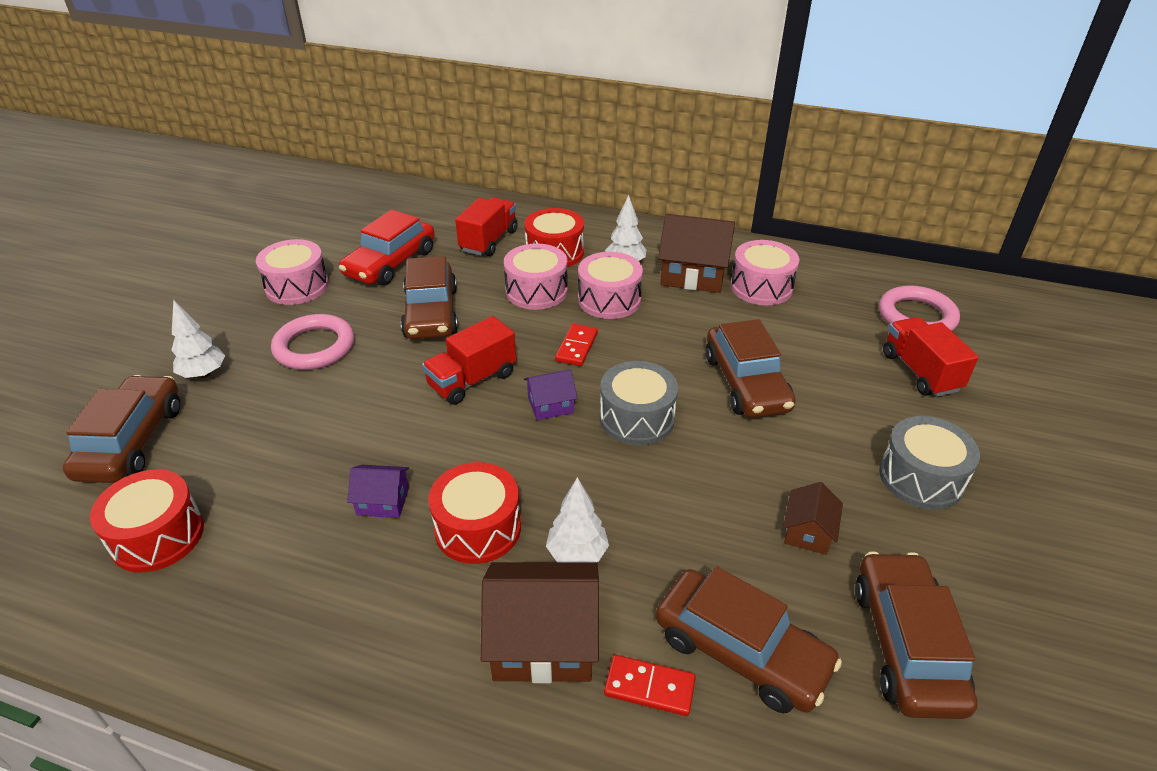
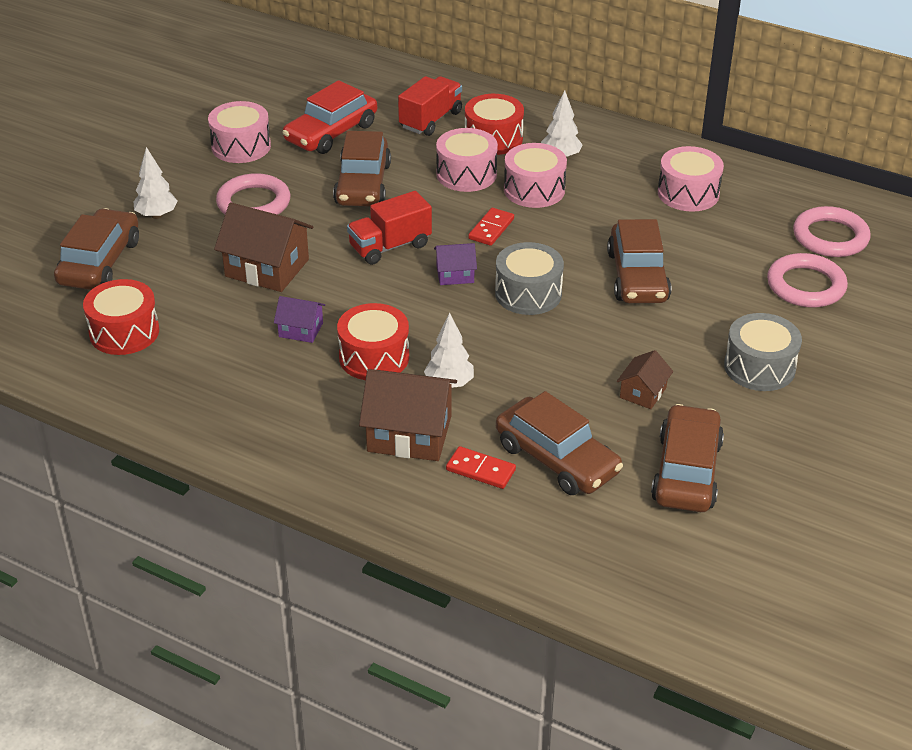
camera: 10 degrees right, 0 degrees up
brown house [658,214,735,293] -> brown house moved to [214,203,313,292]
red truck [883,317,979,397] -> pink ring [767,253,848,308]

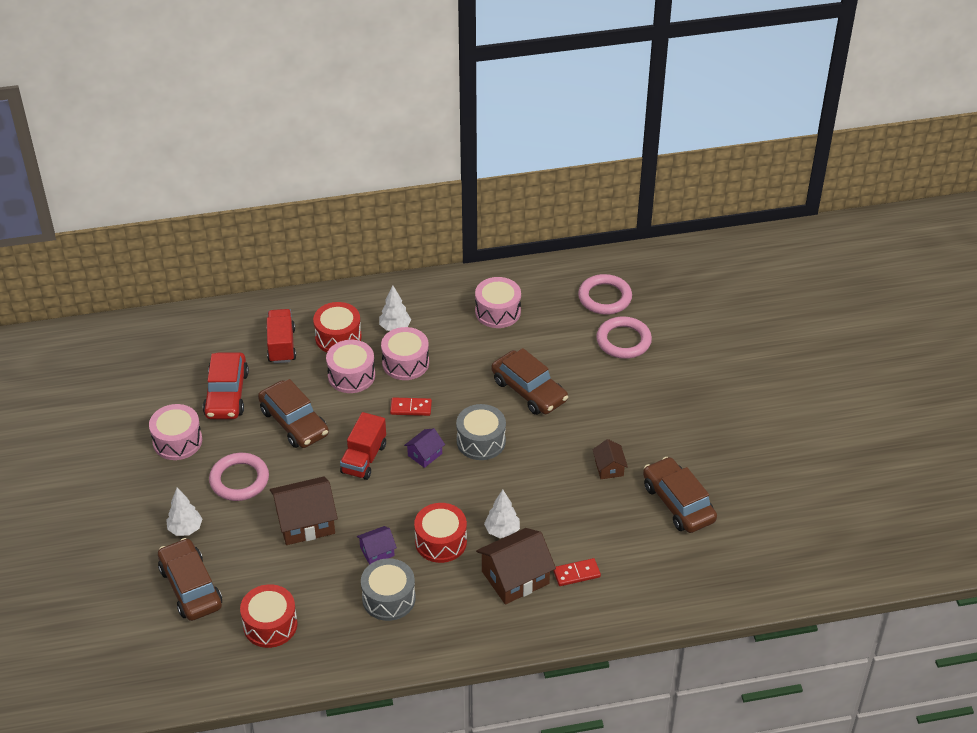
camera: 40 degrees left, 5 degrees up
red domino [468,208,514,246] -> red domino turned 75 degrees counterclockwise [390,397,432,416]
brown car [496,391,623,495] -> none
grey drum [724,313,802,391] -> grey drum moved to [361,558,416,621]

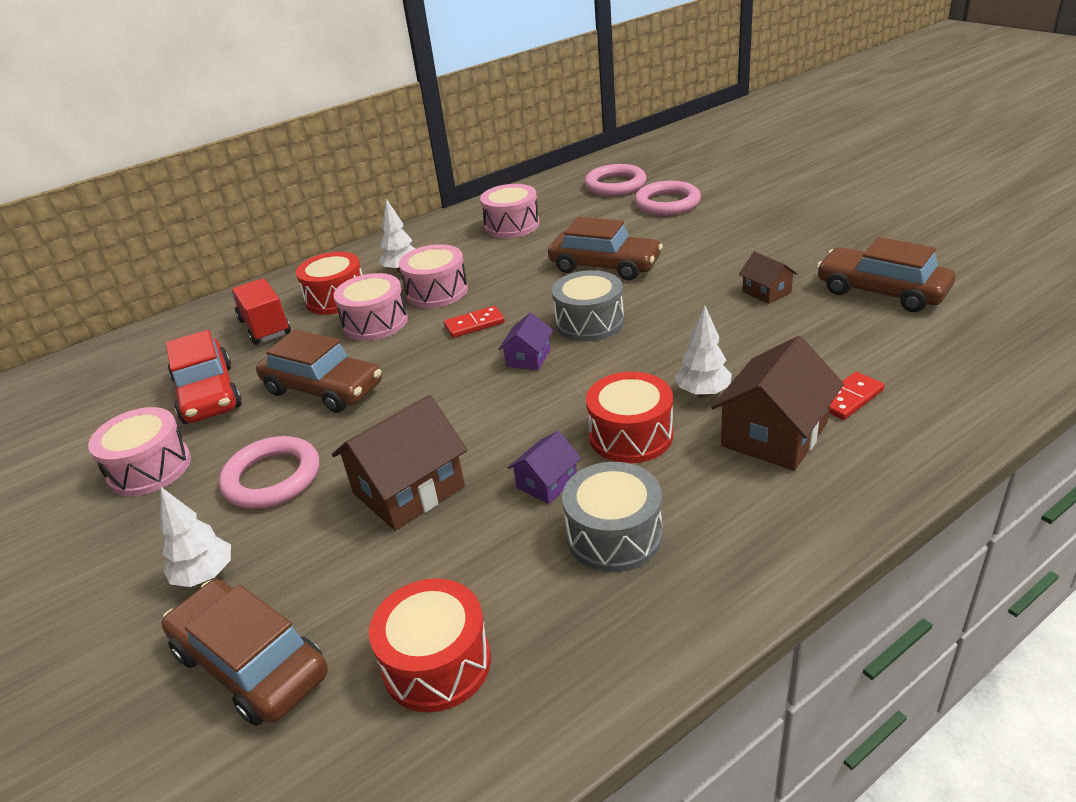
camera: 20 degrees left, 10 degrees down
red truck [340,412,386,480] -> none

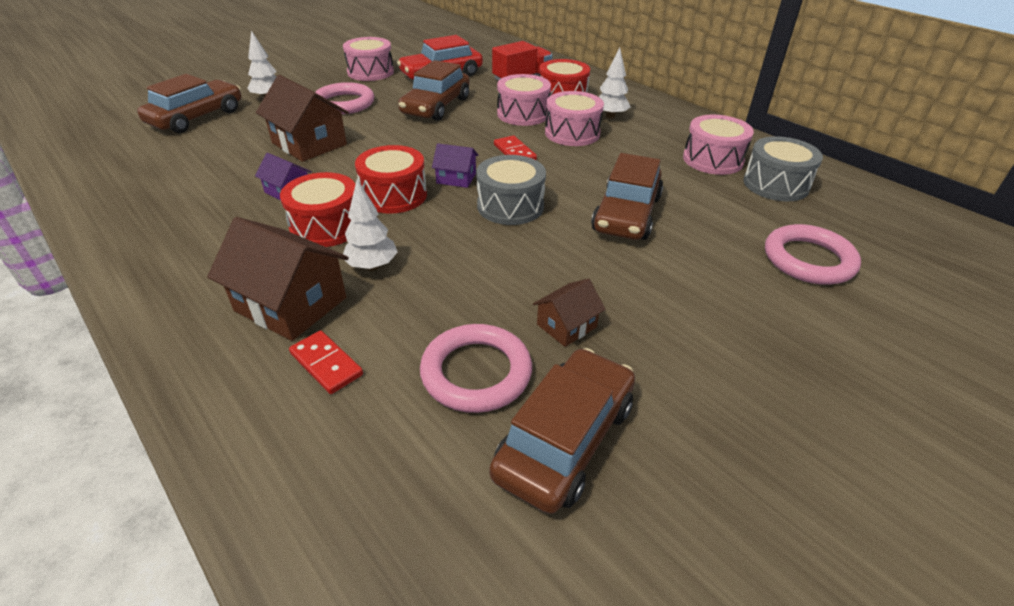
camera: 80 degrees right, 5 degrees up
red drum [369,578,491,712] -> red drum moved to [355,145,427,214]
grey drum [562,462,663,572] -> grey drum moved to [744,136,823,202]
pink ring [584,164,646,196] -> pink ring moved to [420,324,532,413]

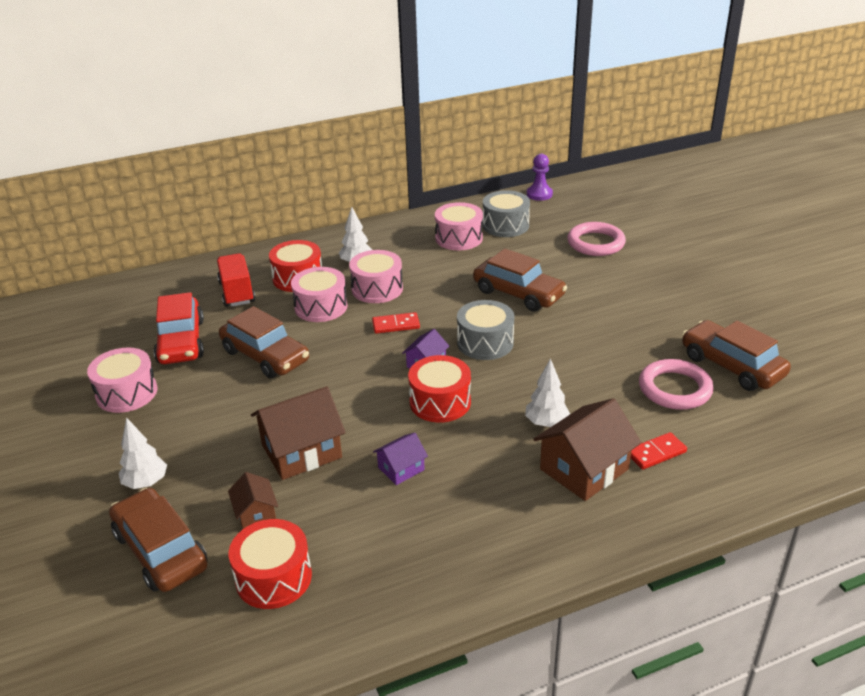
camera: 70 degrees left, 5 degrees down
red drum [280,172,355,247] -> red drum moved to [229,519,312,609]
pink ring [315,82,374,114] -> none
brown house [533,279,606,347] -> brown house moved to [228,472,278,529]
none -> purple pawn [527,154,553,201]

